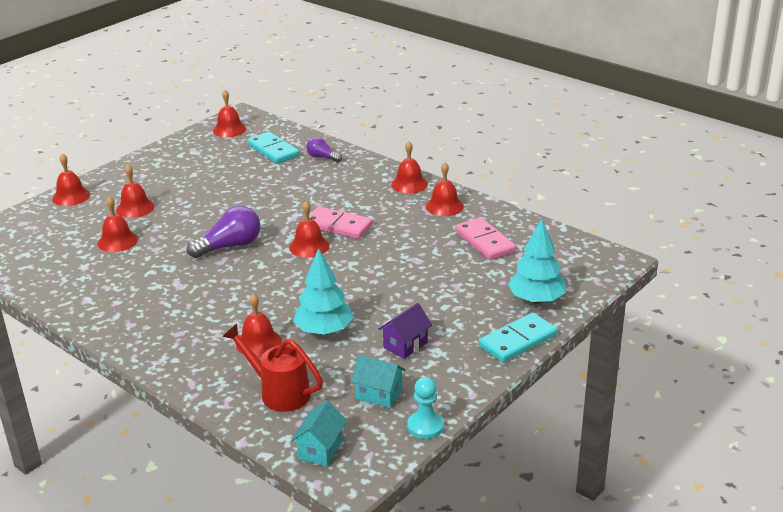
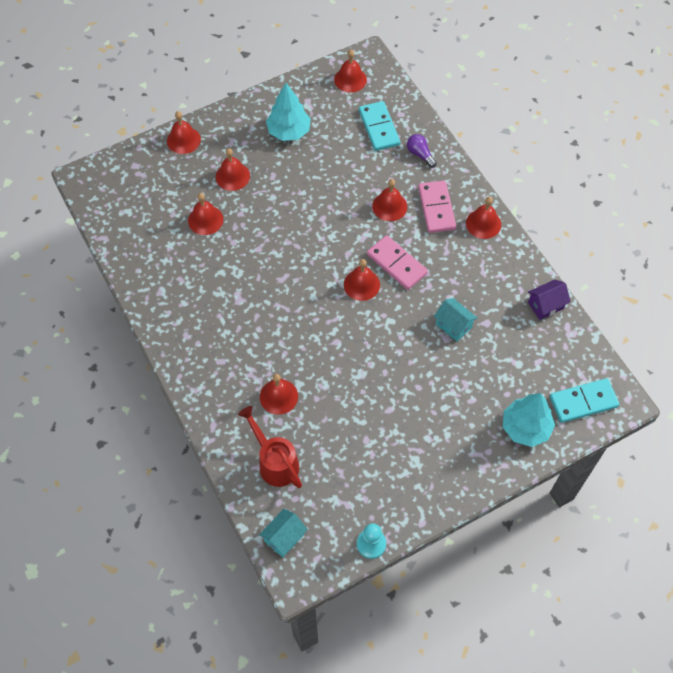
camera: 20 degrees right, 30 degrees up
purple light bulb [187,206,260,258] -> none
turquoise tree [293,248,354,335] -> turquoise tree moved to [266,83,311,141]
turquoise house [351,355,406,408] -> turquoise house moved to [434,298,478,341]
purple house [379,303,432,359] -> purple house moved to [528,280,571,320]
red bell [426,162,464,216] -> red bell moved to [372,179,407,221]
pink domino [455,217,516,260] -> pink domino moved to [418,181,456,233]
turquoise domino [479,312,557,363] -> turquoise domino moved to [550,378,620,423]

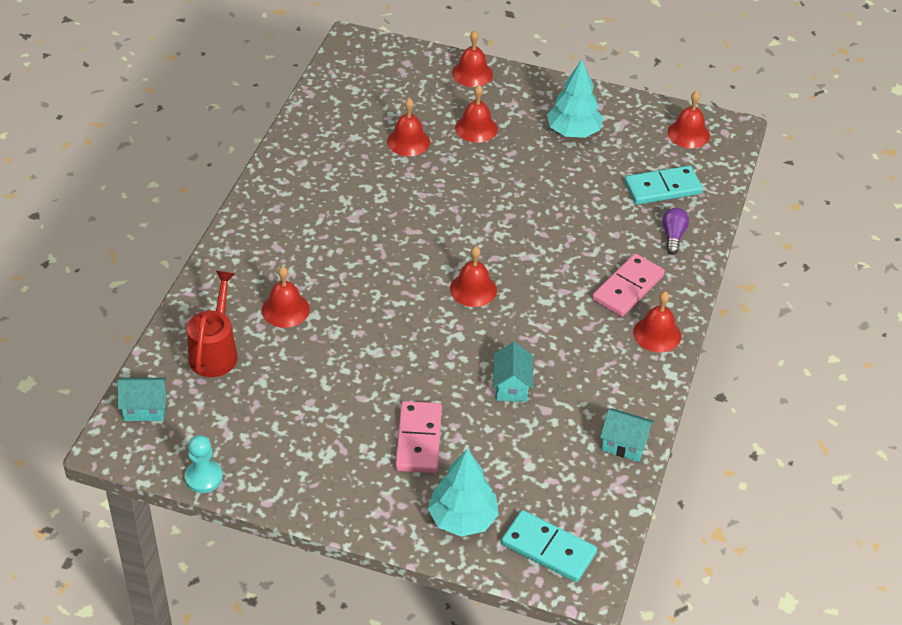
camera: 45 degrees right, 15 degrees down
turquoise domino [359,101,400,151] -> turquoise domino turned 45 degrees clockwise [624,166,703,205]
pink domino [367,235,428,290] -> pink domino moved to [395,401,442,473]
red bell [372,179,407,221] -> none
purple house [528,280,571,320] -> turquoise house [600,408,654,462]

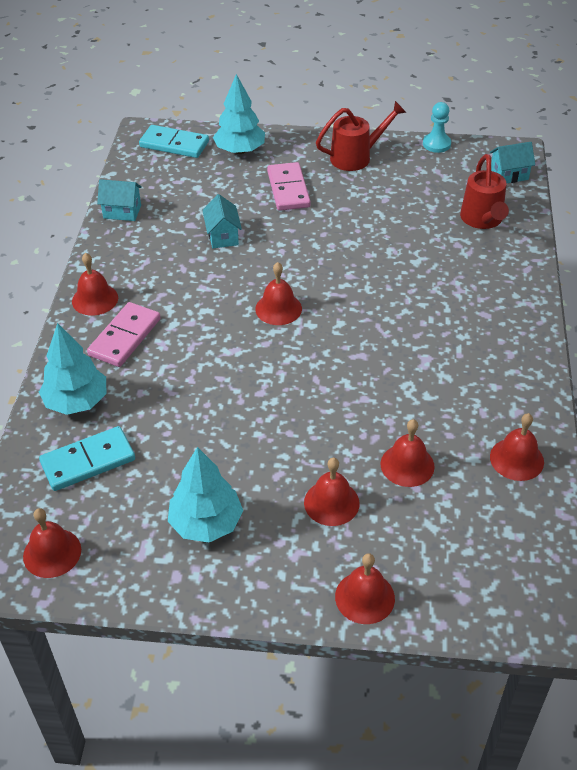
camera: 170 degrees right, 0 degrees up
red bell [262,266,310,328] -> red bell moved to [490,413,544,481]
purple light bulb [662,208,689,255] -> turquoise tree [39,323,106,415]
none -> red watering can [316,101,406,171]

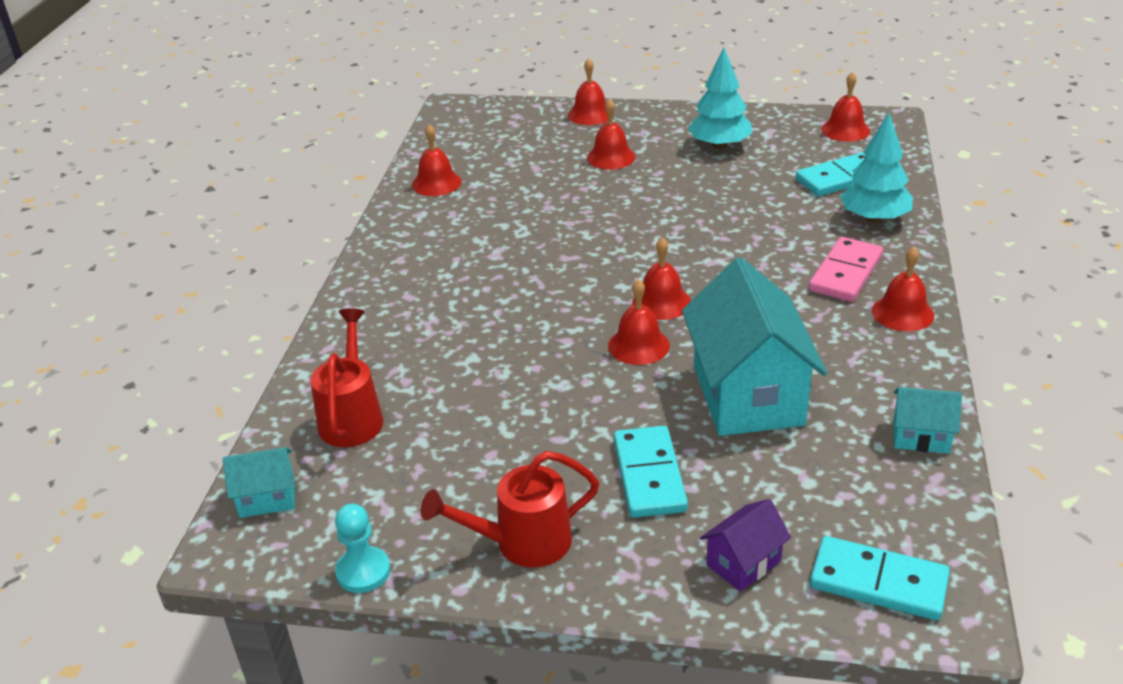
camera: 175 degrees left, 10 degrees down
turquoise house [202,194,242,248] -> turquoise house [682,257,827,436], size x2.17
turquoise tree [213,74,265,154] -> purple house [700,499,791,592]
pink domino [267,162,311,211] -> turquoise domino [614,426,688,518]
red bell [381,419,435,487] -> red bell moved to [608,279,670,365]

